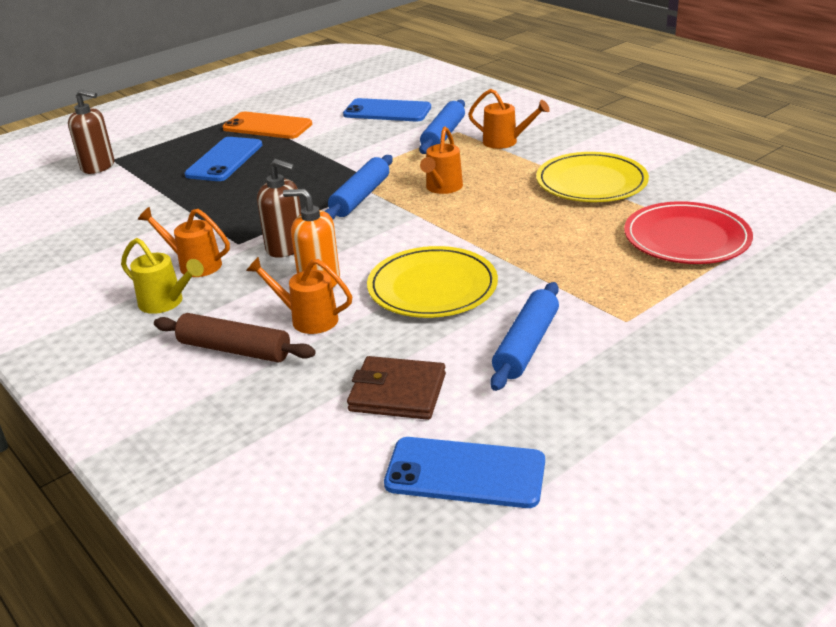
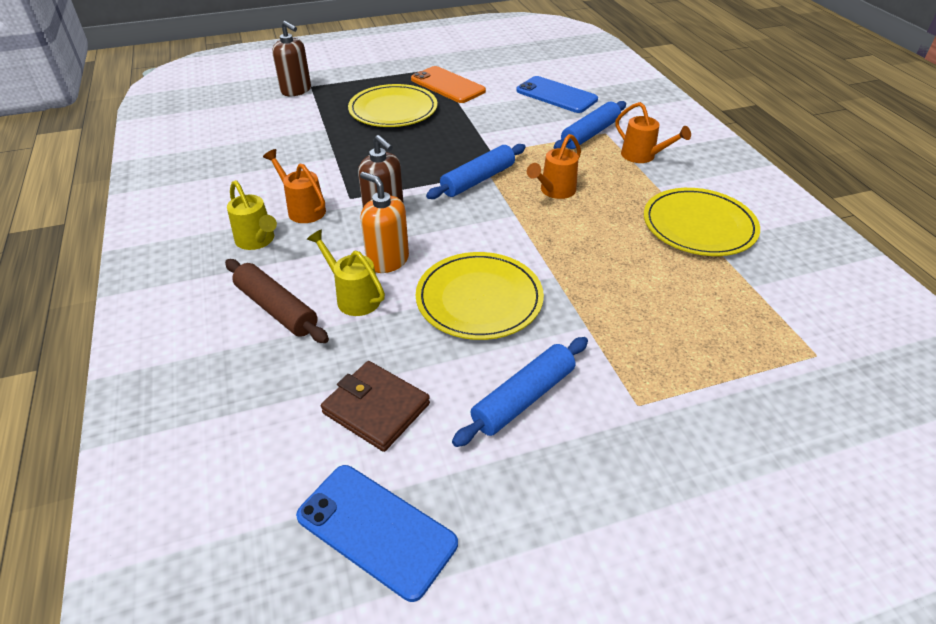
camera: 20 degrees right, 10 degrees up
blue phone [184,137,262,181] -> yellow plate [348,84,437,127]
orange watering can [246,257,352,334] -> yellow watering can [307,229,385,316]
red plate [624,201,753,264] -> none

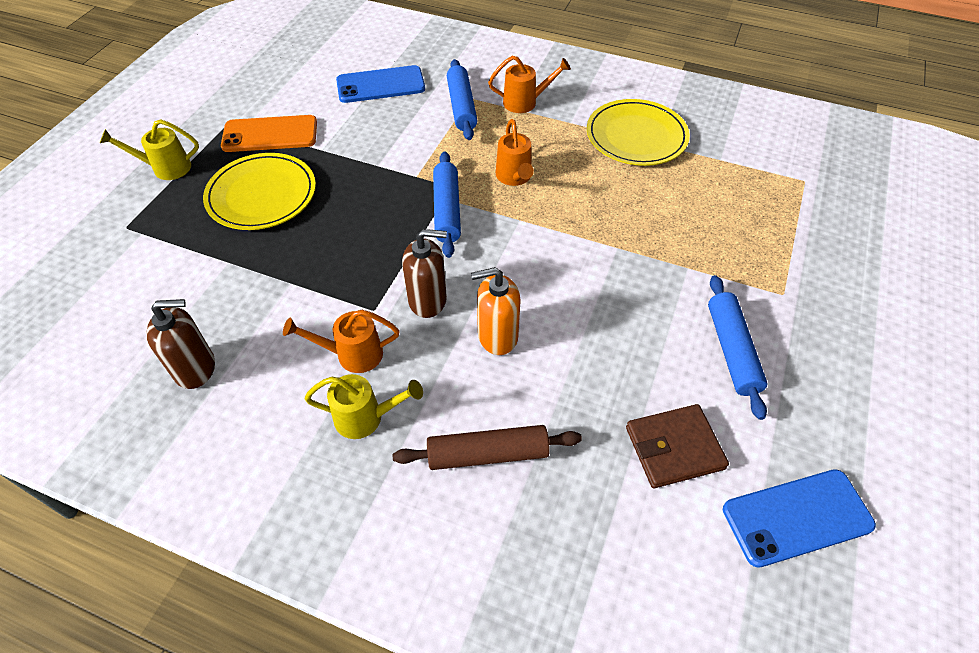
camera: 50 degrees left, 10 degrees up
brown soap dispenser [272,21,311,96] -> brown soap dispenser moved to [146,299,215,389]
yellow watering can [307,229,385,316] -> yellow watering can moved to [100,119,199,180]
yellow plate [416,252,544,340] -> none

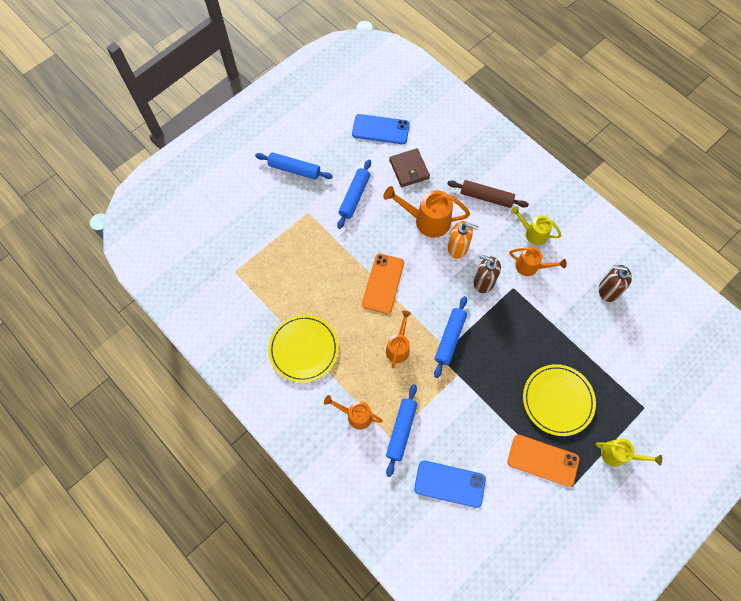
camera: 155 degrees left, 15 degrees up
brown wallet [626,404,729,488] -> brown wallet turned 60 degrees clockwise [389,148,430,187]
none -> blue rolling pin [255,152,333,180]
none -> orange phone [362,254,404,314]
none -> orange watering can [383,186,470,238]

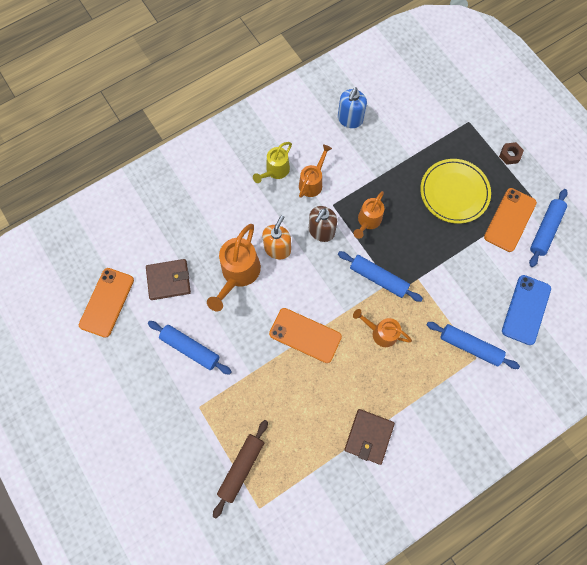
camera: 80 degrees left, 5 degrees up
blue rolling pin [255,152,333,180] -> blue rolling pin moved to [529,189,568,267]
yellow plate [268,315,339,383] -> brown wallet [344,409,395,465]
orange watering can [324,395,383,430] -> orange watering can moved to [353,191,384,239]
blue phone [352,114,410,144] -> orange phone [79,268,134,338]
brown rolling pin [447,180,529,208] -> brown rolling pin moved to [213,420,268,518]
yellow watering can [596,438,662,467] -> brown nut [499,142,524,165]
brown soap dispenser [599,265,632,302] -> blue soap dispenser [338,87,367,128]

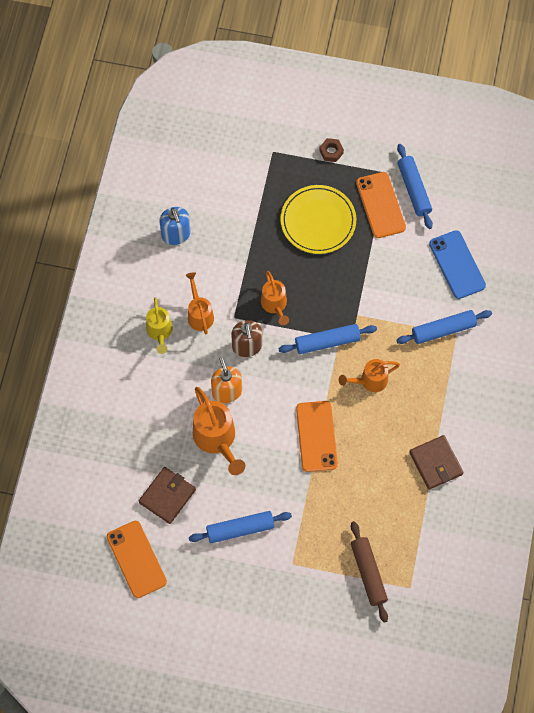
camera: 45 degrees left, 5 degrees down
orange phone [269,308,342,363] -> orange phone turned 75 degrees counterclockwise [296,401,338,472]

